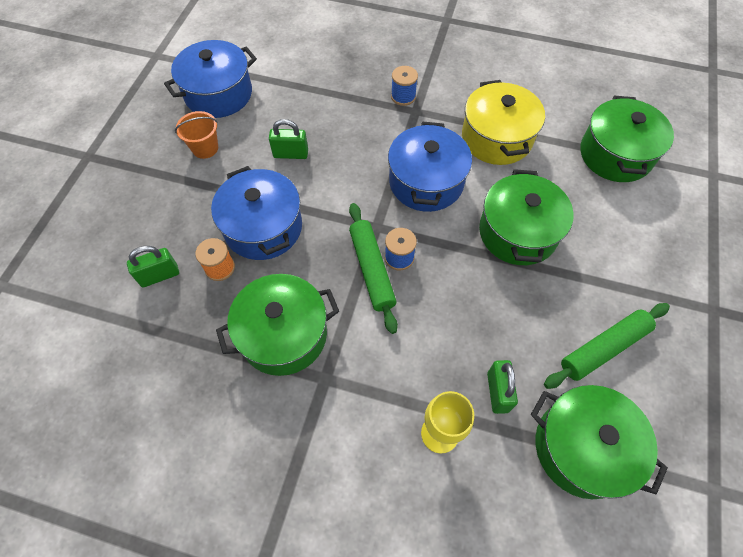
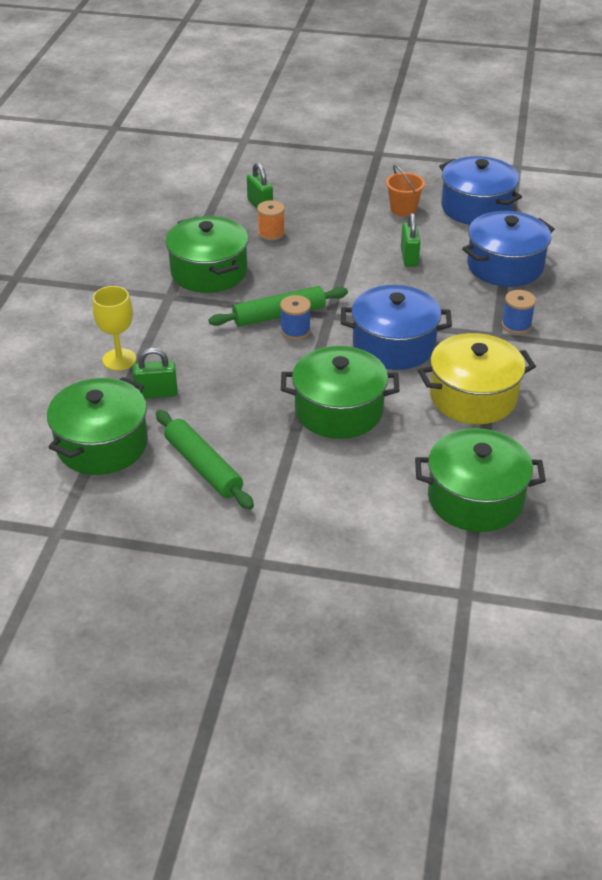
camera: 85 degrees right, 20 degrees down
blue pot [211,166,302,260] -> blue pot moved to [462,211,555,287]

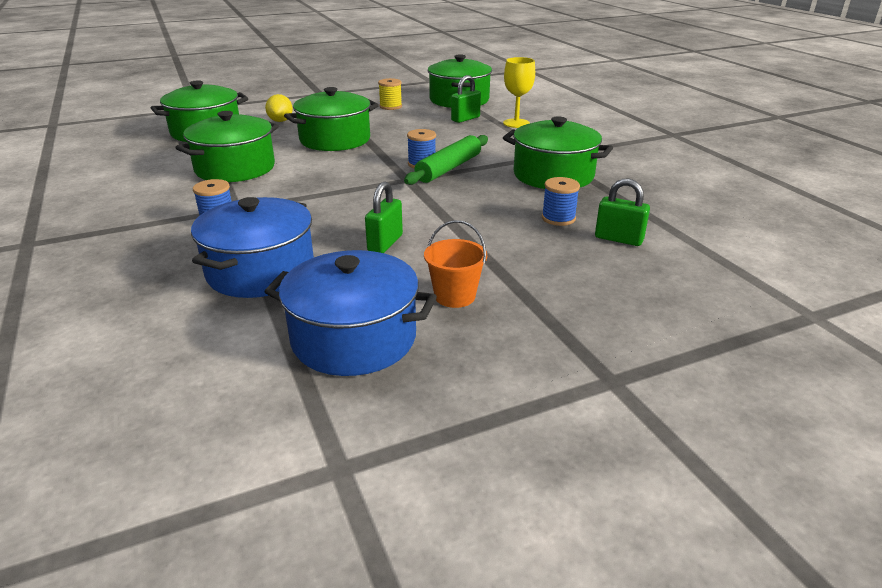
camera: 145 degrees right, 10 degrees down
green rolling pin [156,410,254,509] -> yellow spool [378,78,402,110]
orange spool [257,200,285,241] -> blue spool [542,177,580,226]
blue pot [341,285,452,370] -> none
green padlock [401,213,420,267] -> green padlock turned 60 degrees clockwise [365,181,403,253]
yellow pot [418,333,536,424] -> green pot [176,111,279,182]
none -> yellow lemon [265,94,293,122]

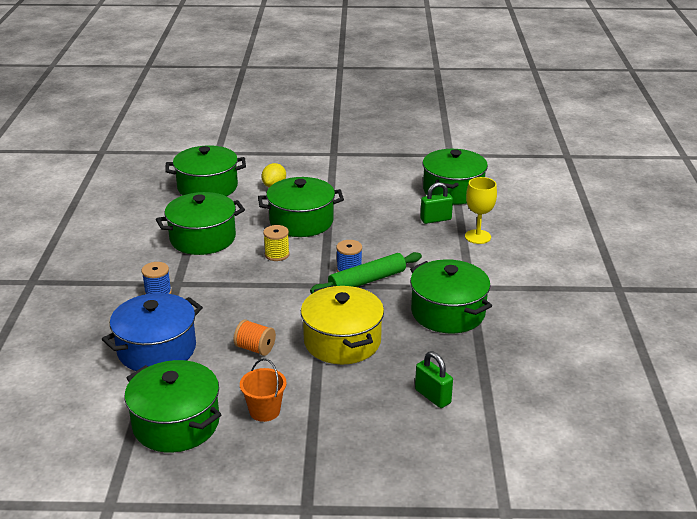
camera: 25 degrees right, 0 degrees up
blue pot [264,250,437,376] -> green pot [125,360,222,452]
green padlock [365,181,403,253] -> orange spool [233,319,276,356]
yellow spool [378,78,402,110] -> yellow spool moved to [263,225,290,261]
blue spool [542,177,580,226] -> none
none -> yellow pot [301,285,384,364]

